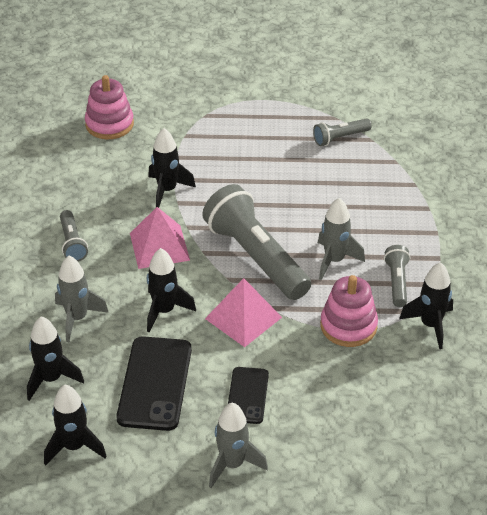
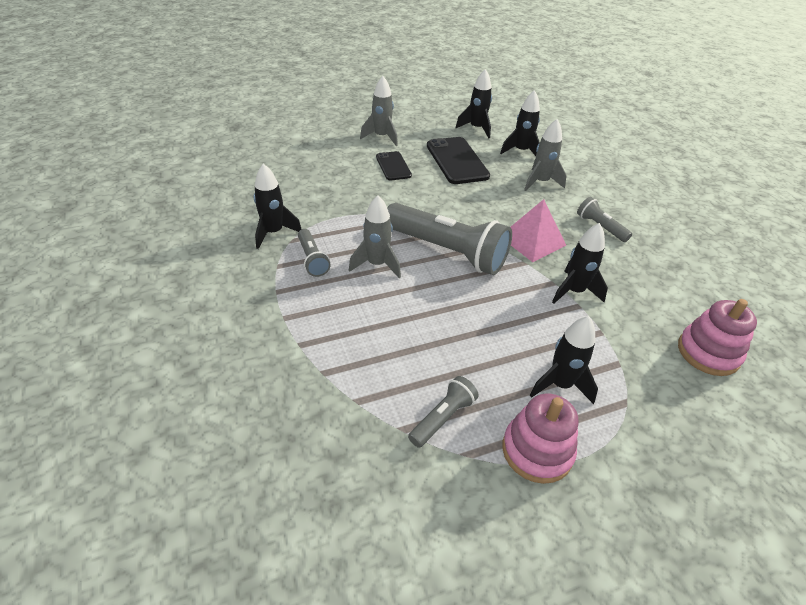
camera: 155 degrees right, 0 degrees up
black rocket [147,248,196,333] -> black rocket moved to [530,316,598,404]
pink pyramid [205,278,282,347] -> none
pink stacking toy [320,275,378,347] -> pink stacking toy moved to [502,394,578,484]

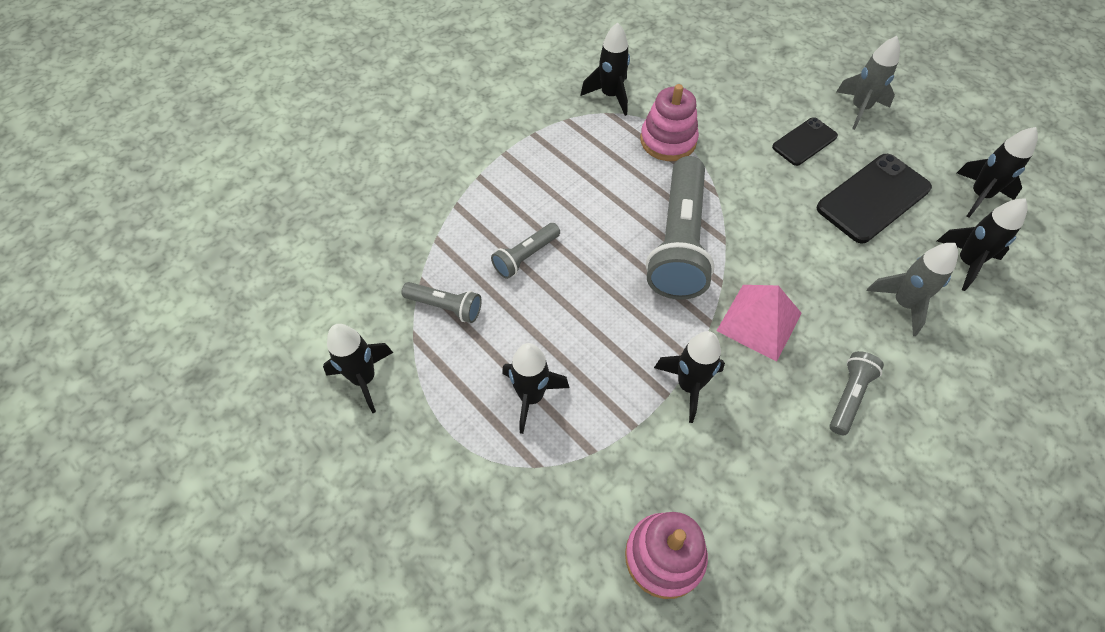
camera: 70 degrees right, 15 degrees up
grey flashlight [298,229,331,277] -> grey flashlight moved to [491,223,560,279]
grey rocket [349,195,401,278] -> none
pink stacking toy [502,394,578,484] -> pink stacking toy moved to [640,84,699,161]
none -> black rocket [323,324,393,413]

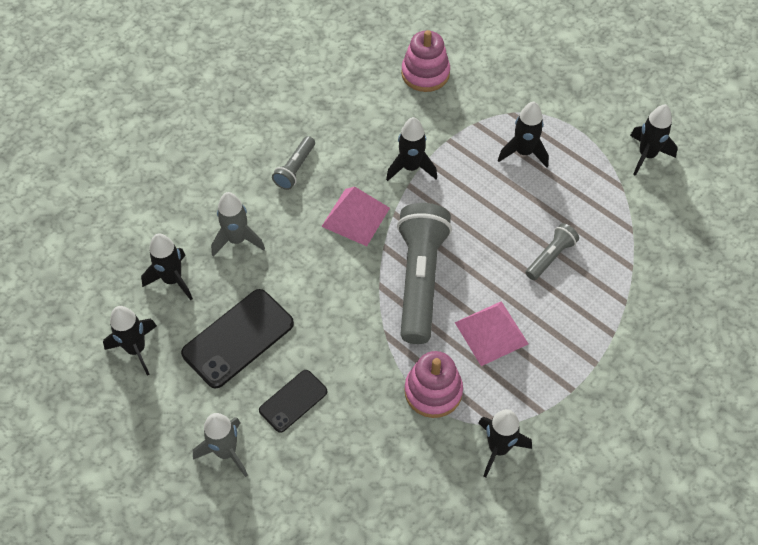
camera: 175 degrees right, 0 degrees up
grey flashlight [401,282,482,323] -> none
none -> pink pyramid [455,301,529,366]

